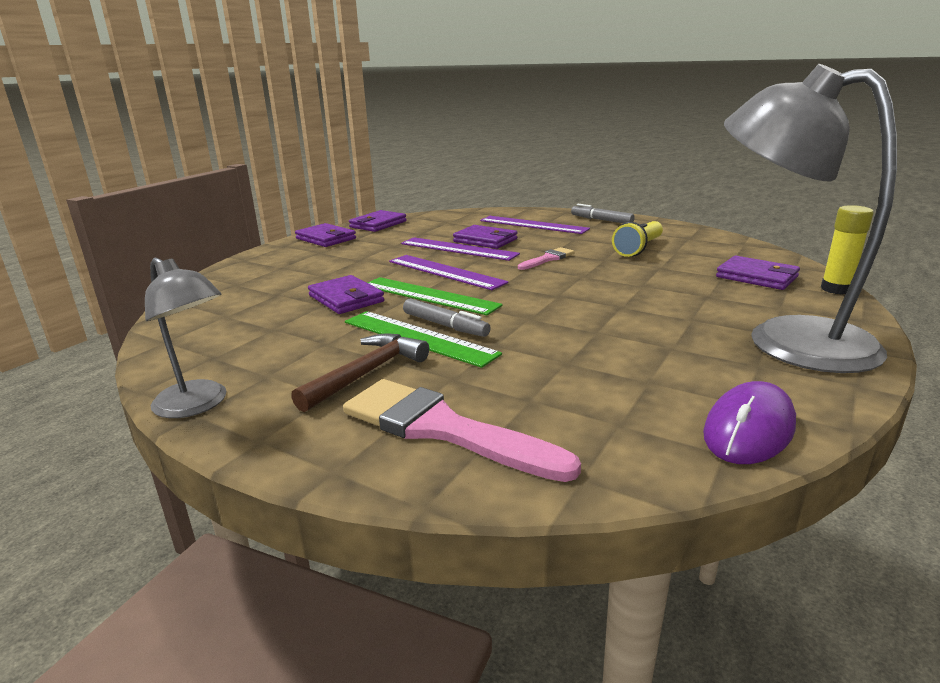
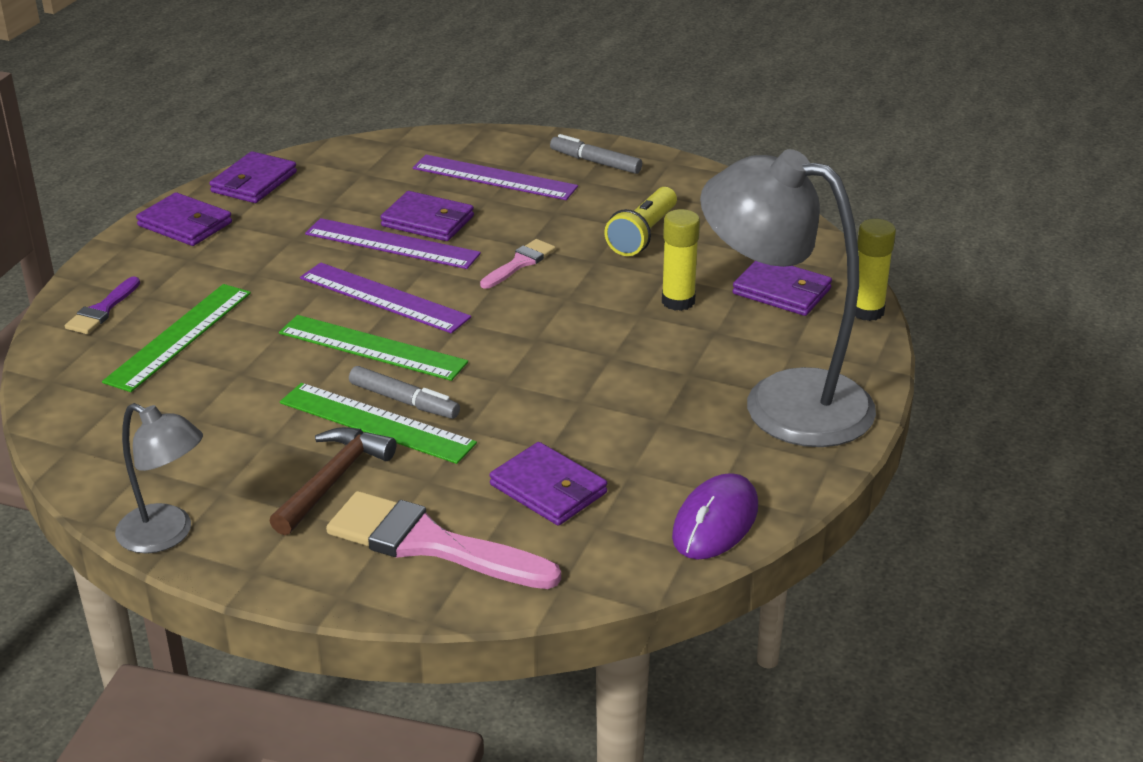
camera: 10 degrees left, 10 degrees up
purple wallet [308,275,384,314] -> purple wallet moved to [490,442,607,526]
none -> purple brush [65,276,140,334]
none -> green ruler [102,284,251,392]
none -> yellow glue stick [662,209,700,311]

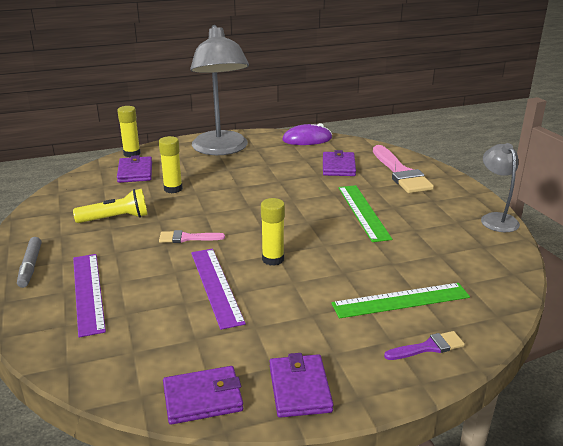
camera: 130 degrees left, 5 degrees down
brown hammer [270,427,396,535] -> none
green ruler [279,315,468,381] -> none
purple ruler [300,263,471,333] -> yellow glue stick [261,198,285,266]
grey marker [349,366,460,419] -> none
purple wallet [380,191,474,241] -> none

